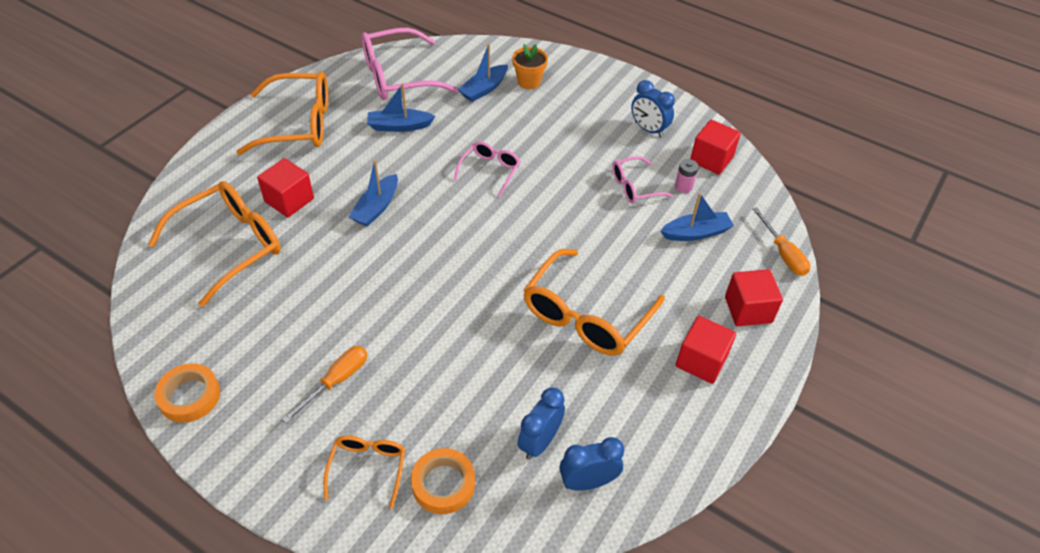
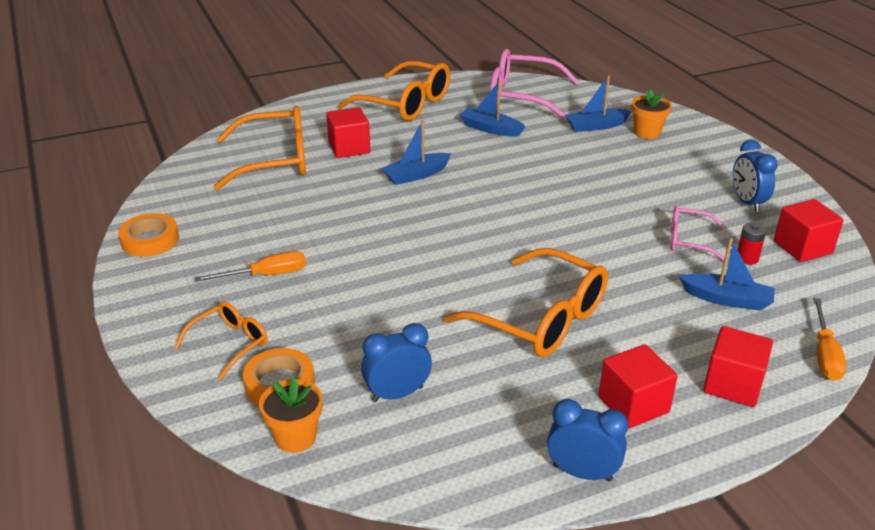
camera: 35 degrees right, 15 degrees down
pink glasses [454,141,520,197] -> none
orange glasses [523,249,665,356] -> orange glasses turned 120 degrees counterclockwise [443,248,608,357]
blue clock [559,437,624,491] -> blue clock moved to [547,399,628,482]
pink battery [675,159,698,193] -> red battery [737,222,766,265]
none -> orange flower pot [259,377,323,453]

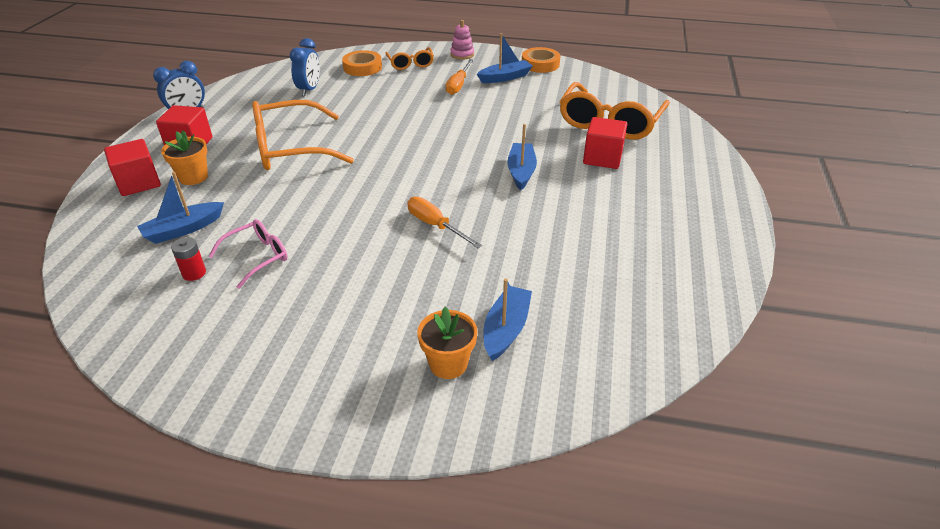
camera: 125 degrees right, 5 degrees up
orange flower pot [259,377,323,453] -> orange flower pot moved to [161,130,208,185]
orange glasses [338,61,450,121] -> none
blue boat [459,80,526,136] -> blue boat moved to [477,33,532,83]
pink glasses [490,49,579,121] -> none
blue clock [733,140,778,212] -> none
red cube [774,199,844,262] -> none
orange screwdriver [813,298,846,381] -> orange screwdriver moved to [407,197,482,248]
none -> pink stacking toy [450,20,474,60]

